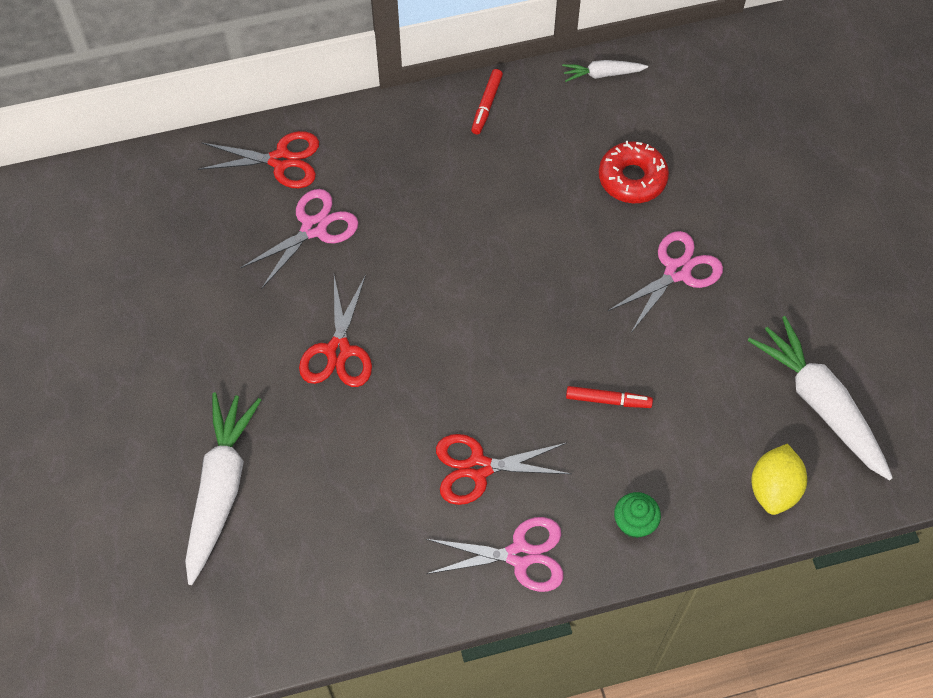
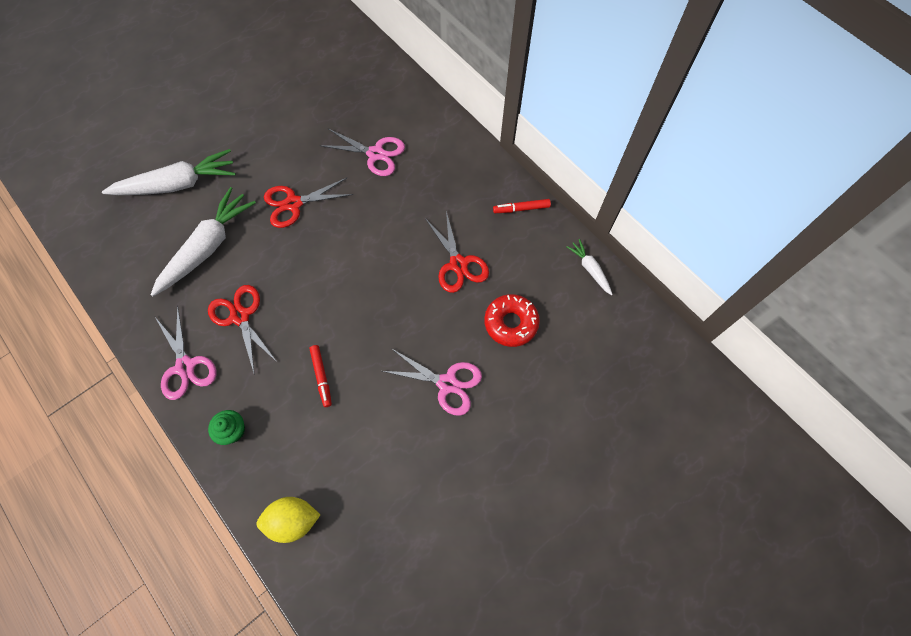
camera: 65 degrees right, 5 degrees up
red scissors [198,131,319,188] -> red scissors moved to [425,211,489,293]
white carrot [748,316,893,481] -> white carrot moved to [151,187,256,296]

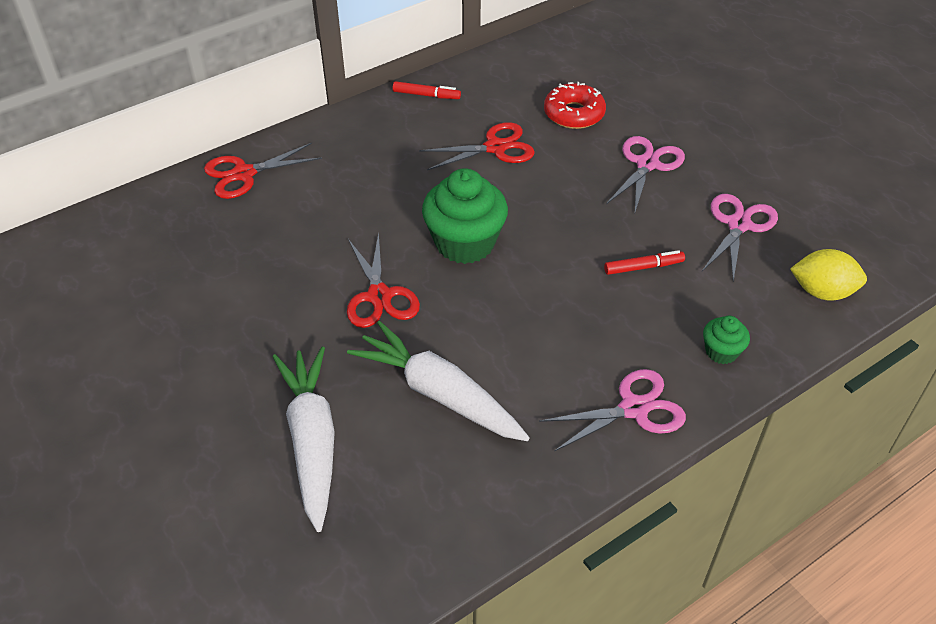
camera: 85 degrees left, 20 degrees down
red scissors [208,285,278,373] -> red scissors moved to [204,143,322,199]
yellow lemon [257,497,320,543] -> yellow lemon turned 75 degrees counterclockwise [790,249,867,301]
pink scissors [319,129,405,176] -> pink scissors moved to [702,194,778,282]
red marker [493,199,551,213] -> red marker turned 75 degrees counterclockwise [393,81,461,99]
white carrot [566,239,613,295] -> none
none -> green cupcake [422,168,508,264]

